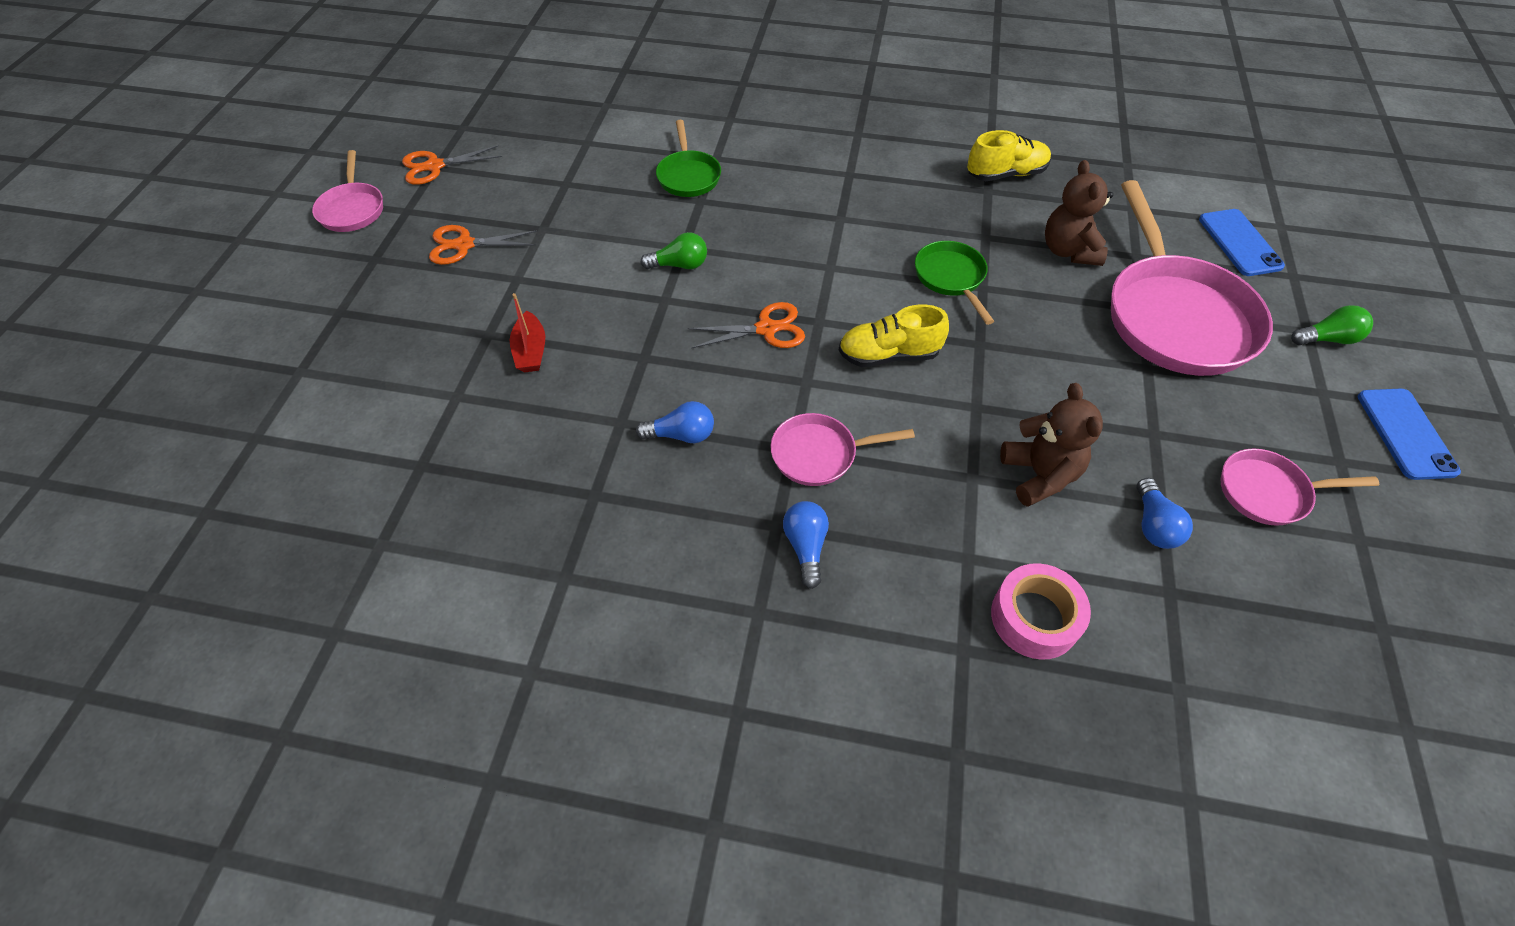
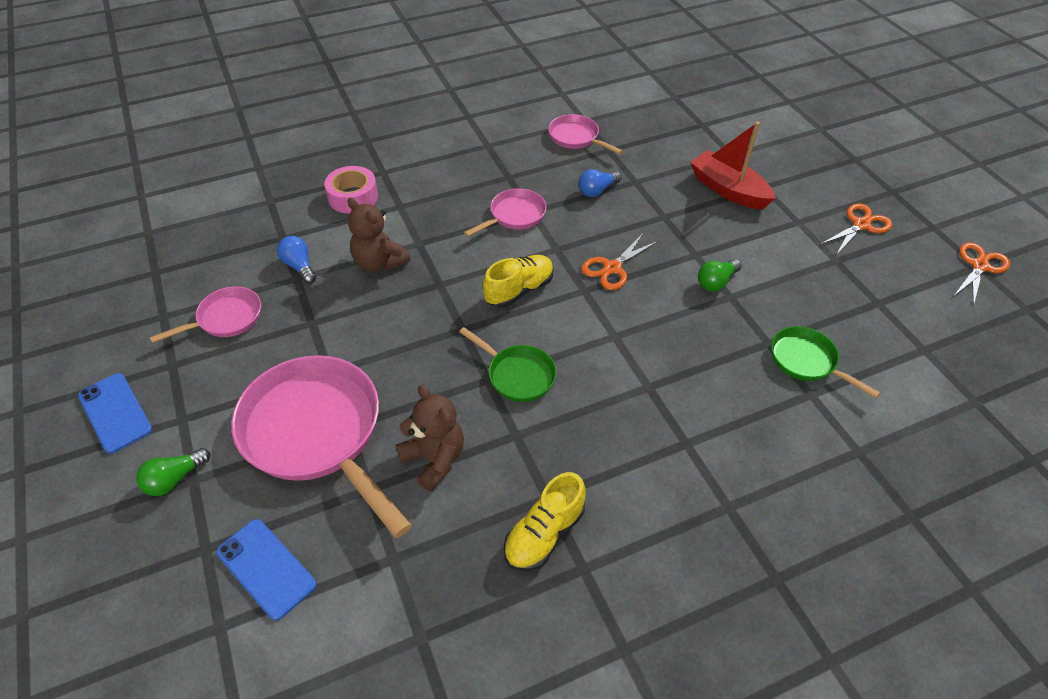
camera: 145 degrees right, 5 degrees down
pink pan [312,150,383,232] -> pink pan moved to [548,114,623,154]
red boat [510,293,545,372] -> red boat [690,121,776,209], size x1.72
blue light bulb [783,501,829,589] -> none

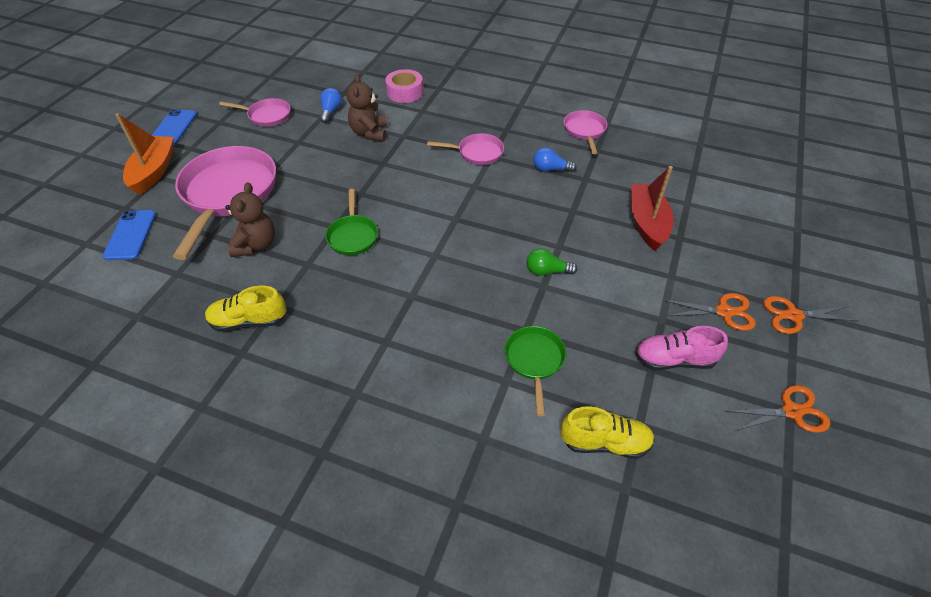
camera: 45 degrees right, 0 degrees up
green light bulb [136,448,210,496] -> orange boat [115,113,174,195]
yellow shoe [483,255,554,307] -> yellow shoe moved to [560,406,655,459]
orange scissors [581,234,659,290] -> orange scissors moved to [763,296,858,334]
none -> pink shoe [635,326,728,370]

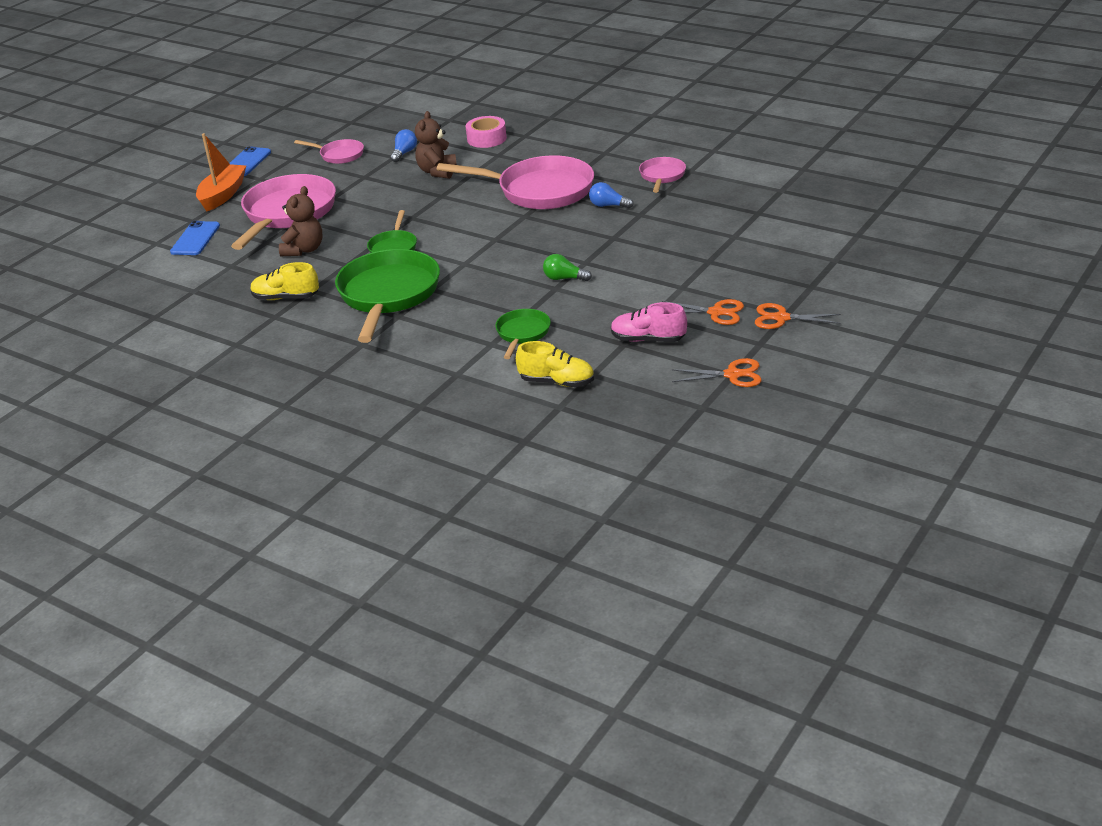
camera: 15 degrees right, 15 degrees down
pink pan [427,133,504,165] -> pink pan [437,155,594,209], size x2.01
red boat [631,166,674,251] -> none
none -> green pan [335,249,440,343]

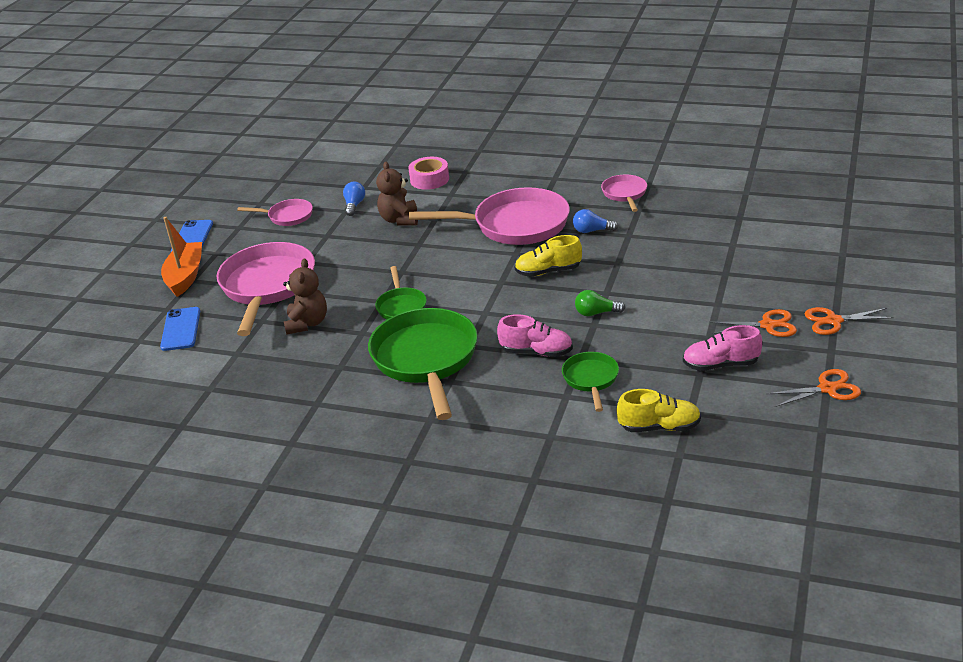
camera: 15 degrees left, 0 degrees up
yellow shoe [250,262,319,300] -> yellow shoe moved to [515,235,582,277]
none -> pink shoe [497,314,573,357]

